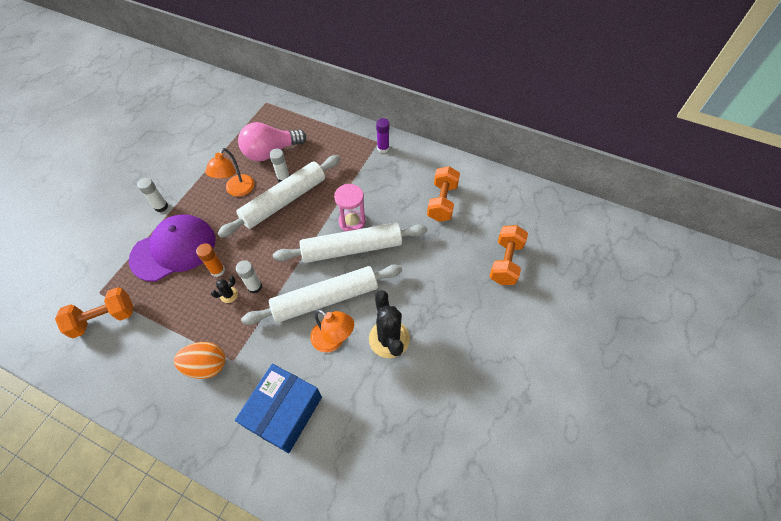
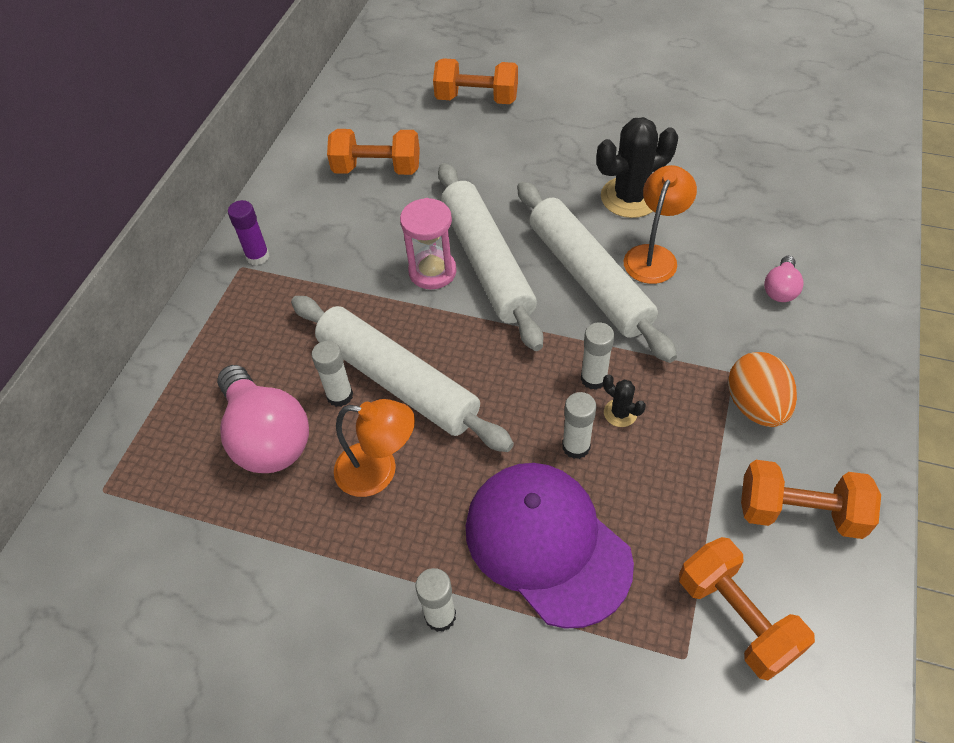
camera: 95 degrees left, 5 degrees down
orange glue stick [196,243,225,277] -> white glue stick [562,392,596,459]
blue box [235,364,322,453] -> pink light bulb [764,256,804,302]
none -> orange dumbbell [741,460,881,539]

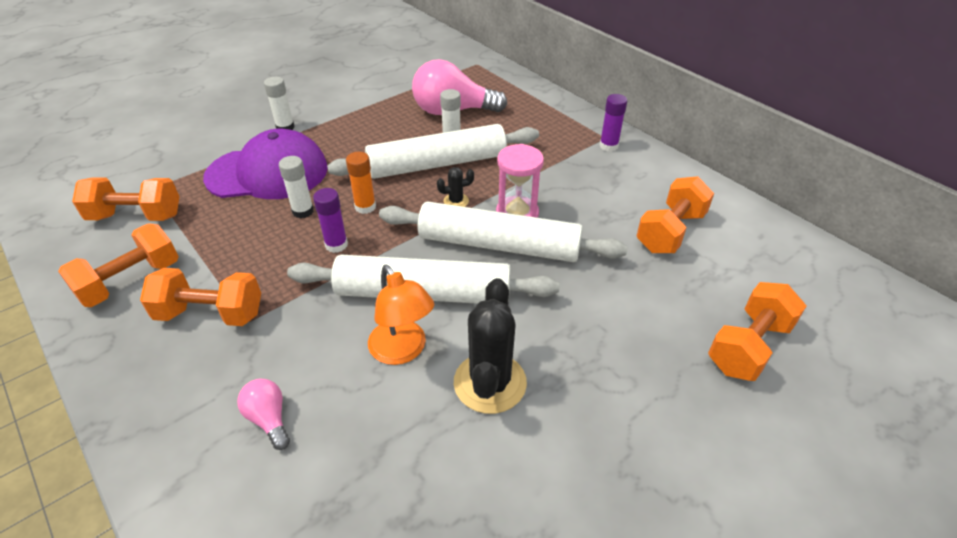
camera: 120 degrees right, 10 degrees down
orange lamp [334,399,415,497] -> none
white glue stick [581,322,614,390] -> purple glue stick [313,188,348,253]
black cactus [603,374,646,427] -> black cactus moved to [437,167,474,207]
orange egg [728,352,797,427] -> orange dumbbell [140,268,261,326]
none -> orange glue stick [346,152,376,214]

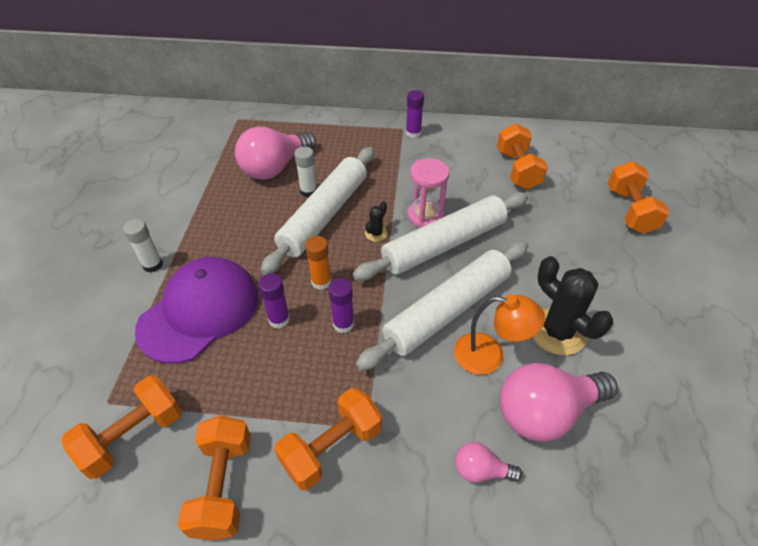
camera: 45 degrees left, 5 degrees up
white glue stick [279,156,314,218] -> purple glue stick [258,274,290,328]
none -> pink light bulb [500,363,618,442]

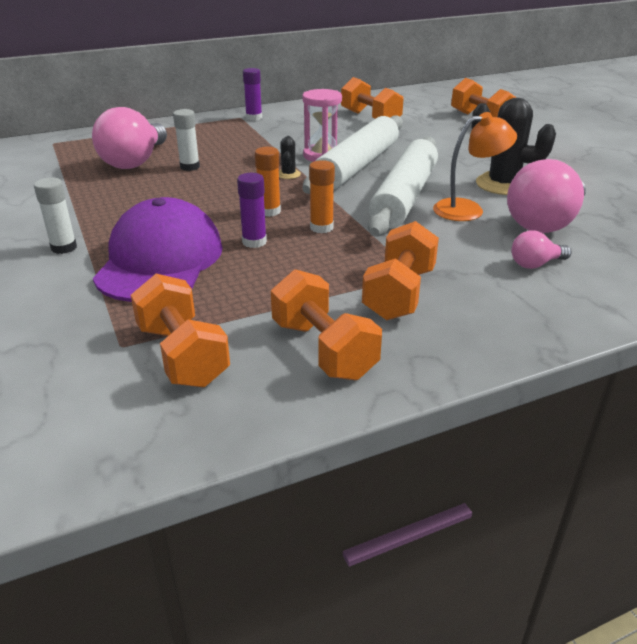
camera: 30 degrees left, 15 degrees down
orange dumbbell [61,375,182,479] -> orange dumbbell turned 45 degrees counterclockwise [131,274,230,387]
white rolling pin [261,147,374,275] -> none
purple glue stick [328,278,354,333] -> orange glue stick [309,160,335,233]

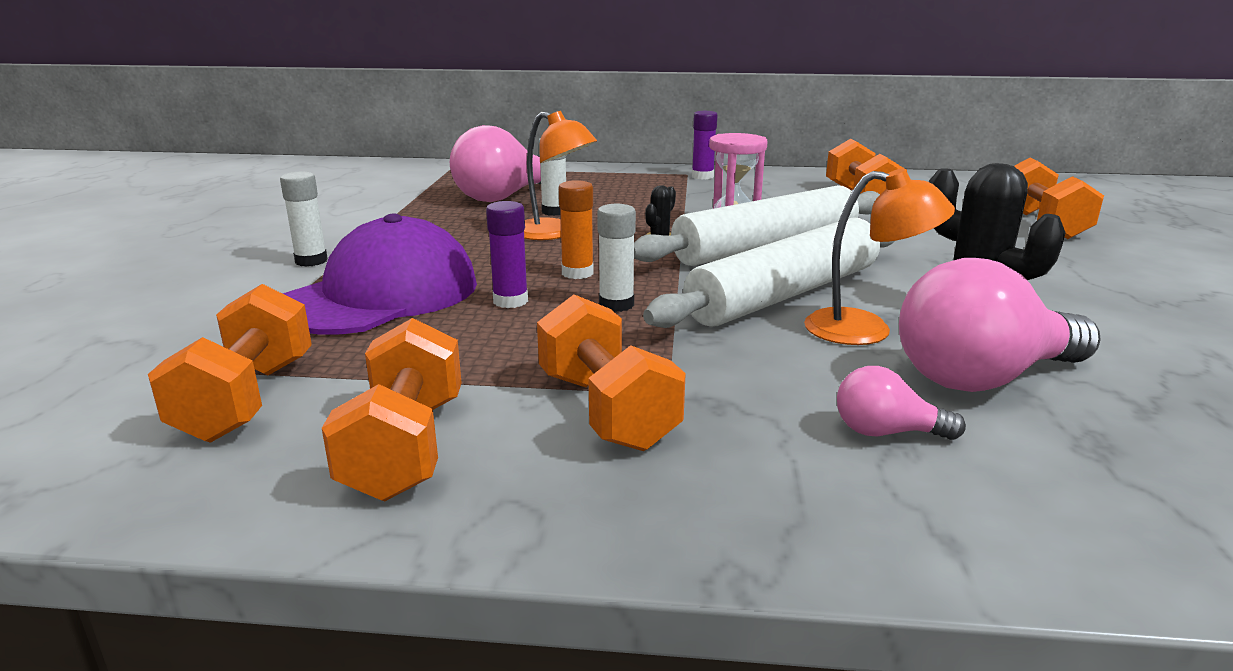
camera: 30 degrees right, 10 degrees down
orange glue stick [309,160,335,233] -> white glue stick [597,204,636,312]
orange dumbbell [362,221,439,320] -> orange dumbbell turned 75 degrees counterclockwise [537,294,686,451]
none -> orange lamp [524,111,597,240]

